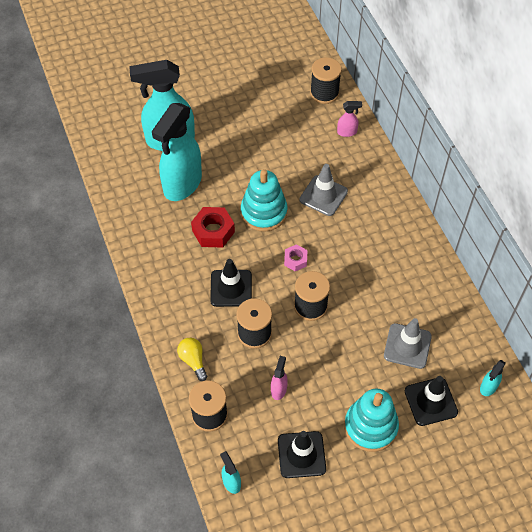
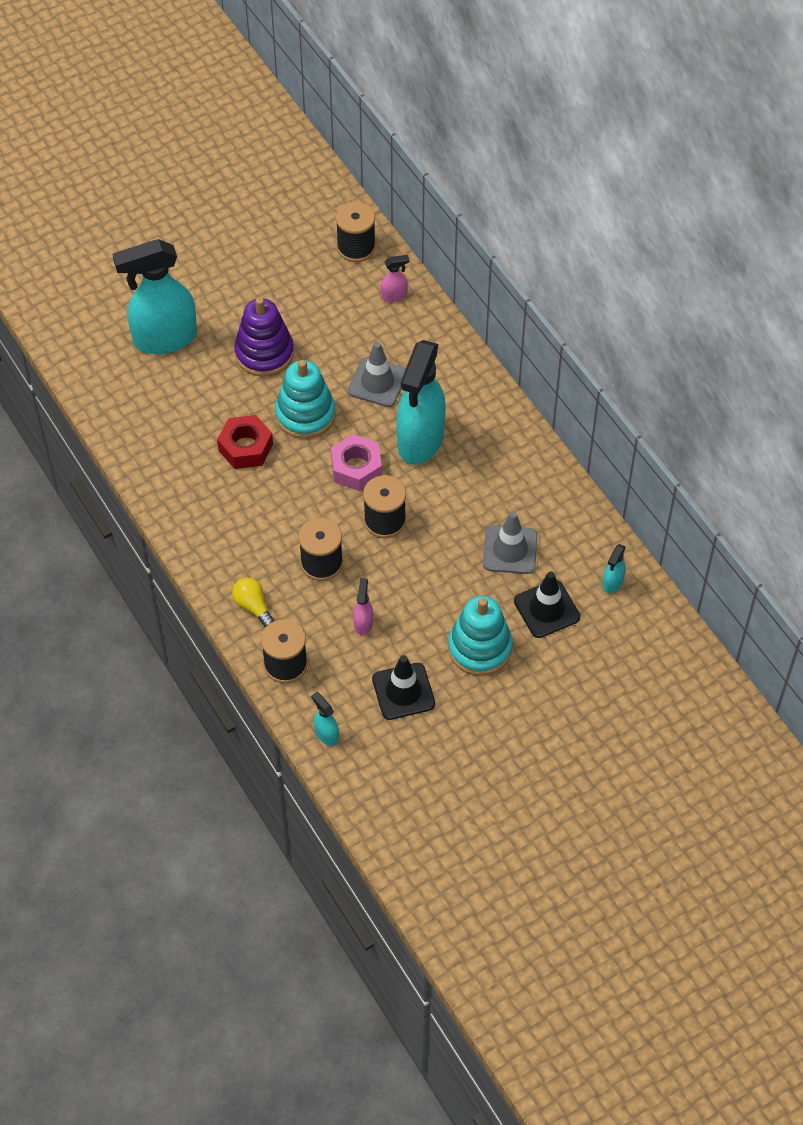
camera: 10 degrees left, 0 degrees up
turquoise spray bottle [152,103,202,201] -> turquoise spray bottle moved to [396,340,446,465]
black traffic cone [210,259,252,307] -> none
pink nut [284,244,307,271] -> pink nut [331,434,382,491], size x1.68
none -> purple stacking toy [234,297,294,376]

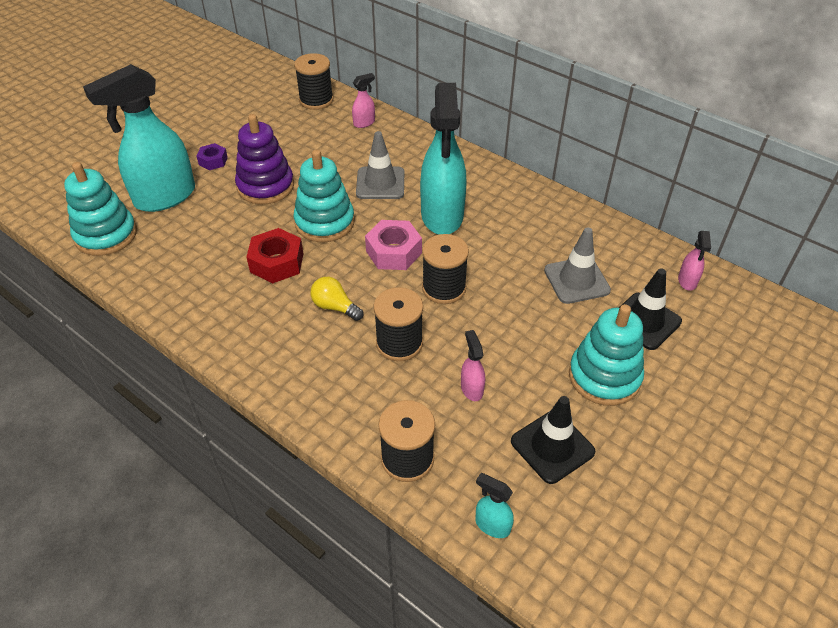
camera: 20 degrees left, 10 degrees down
yellow light bulb [232,578,274,628] -> yellow light bulb moved to [310,277,364,321]
turquoise spray bottle [603,544,626,593] -> pink spray bottle [678,231,711,291]
none -> turquoise stacking toy [64,162,137,256]
none -> purple nut [197,143,228,170]

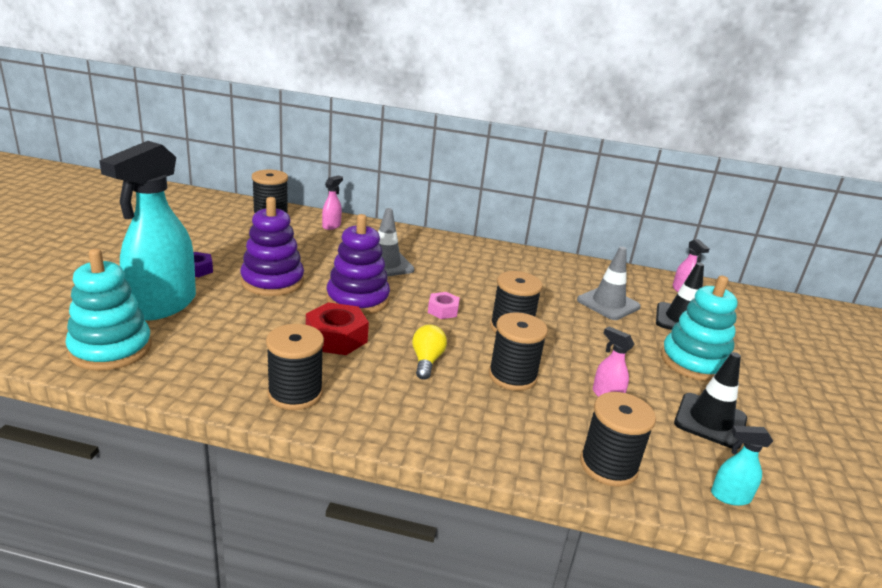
camera: 30 degrees left, 20 degrees down
turquoise stacking toy [294,149,355,242] -> purple stacking toy [326,214,390,315]
yellow light bulb [310,277,364,321] -> yellow light bulb turned 90 degrees clockwise [412,325,447,380]
pink nut [365,220,422,270] -> pink nut [428,292,460,319], size x0.59
turquoise spray bottle [420,83,466,235] -> none
none -> black spool [266,324,324,410]

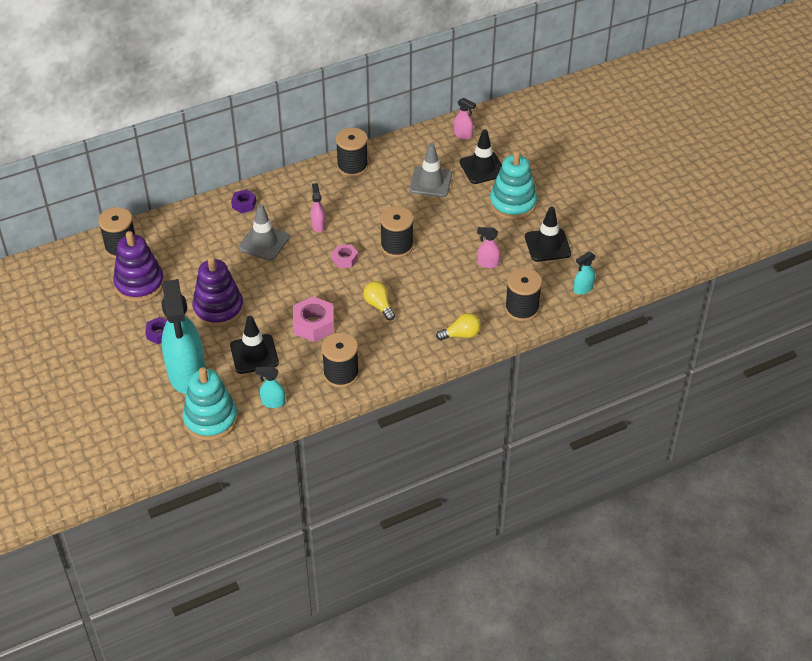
camera: 35 degrees left, 20 degrees up
red nut [306,302,369,355] -> pink nut [293,296,334,342]
pink spray bottle [322,176,343,230] -> pink spray bottle moved to [311,183,326,232]
purple stacking toy [326,214,390,315] -> purple stacking toy moved to [113,231,165,302]
black spool [489,312,548,391] -> black spool moved to [336,127,368,177]
none -> black traffic cone [230,316,279,374]
none -> purple nut [231,189,256,213]
none -> turquoise spray bottle [255,367,285,408]
none -> yellow light bulb [436,313,481,341]

